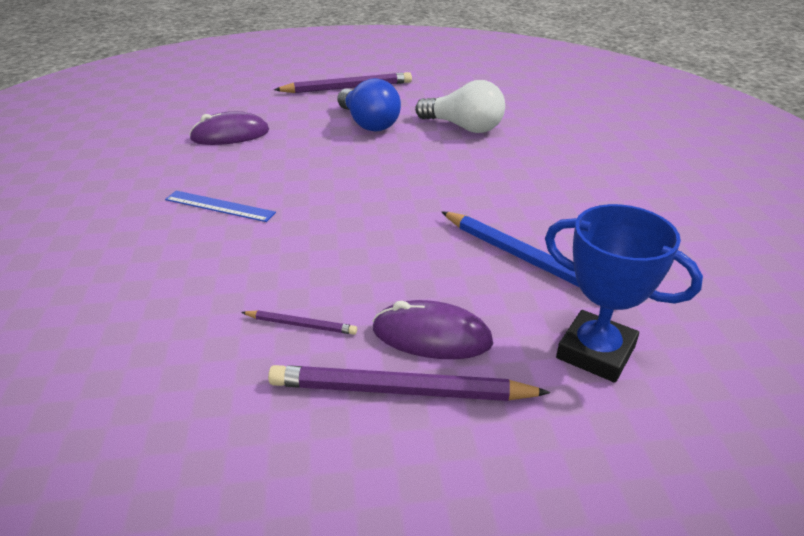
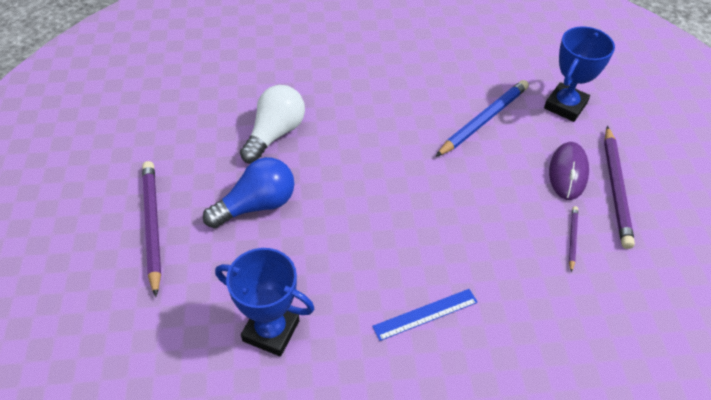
camera: 90 degrees left, 15 degrees up
blue ruler [165,191,276,222] -> blue ruler turned 45 degrees clockwise [372,289,478,341]
purple mouse [189,111,269,145] -> blue trophy [215,248,314,356]

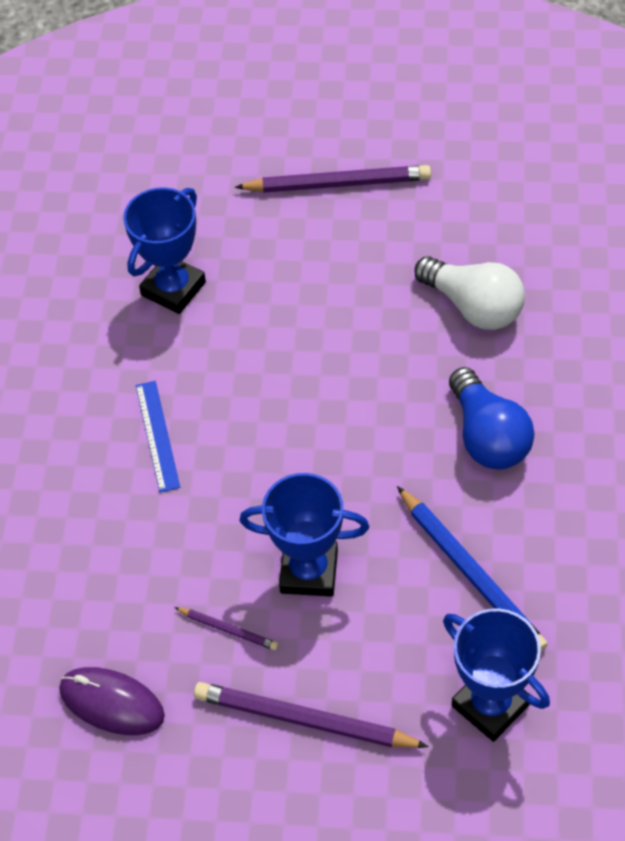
camera: 105 degrees right, 5 degrees up
blue light bulb [203,157,294,228] -> blue light bulb moved to [449,367,535,470]
purple mouse [549,142,589,200] -> purple mouse moved to [59,667,165,735]
none -> blue trophy [240,473,369,597]

